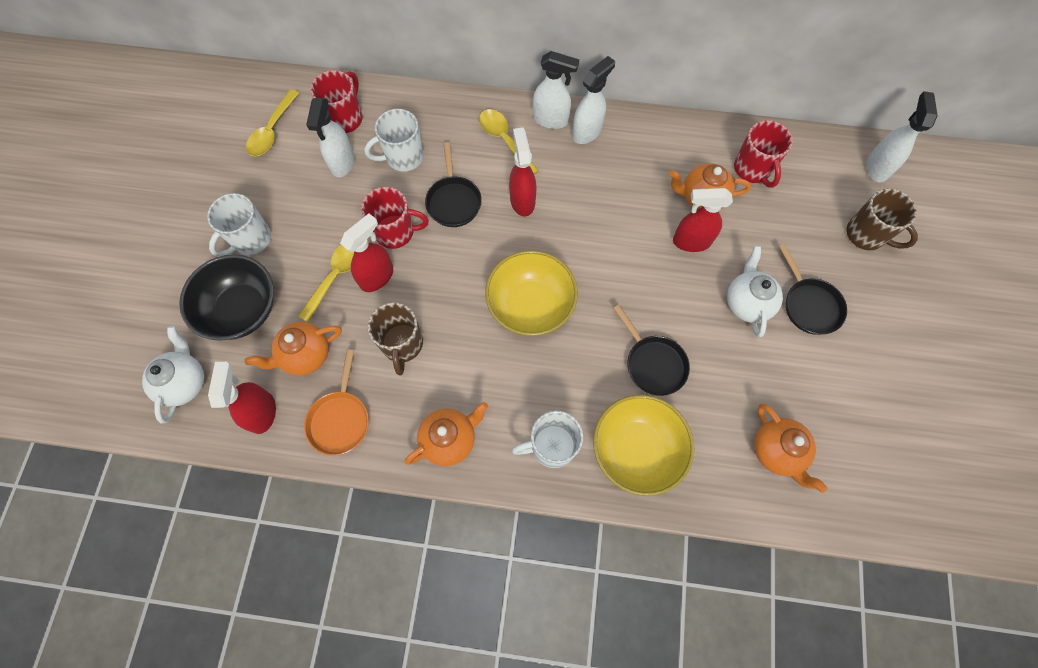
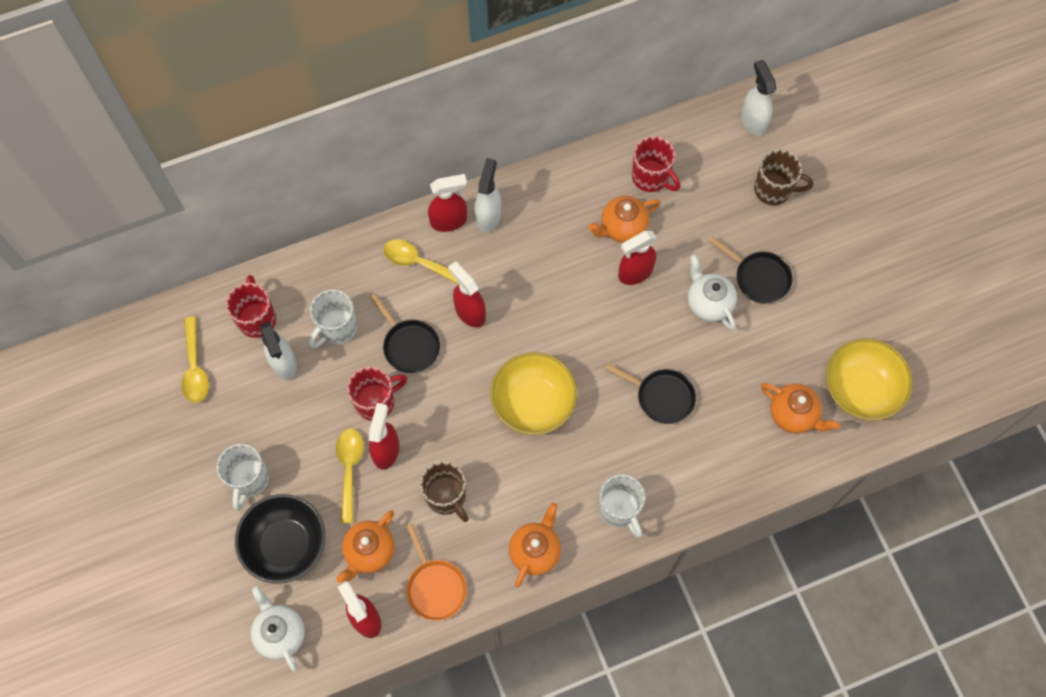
camera: 30 degrees left, 0 degrees up
white mug [512,411,583,468] -> white mug turned 75 degrees counterclockwise [599,474,645,538]
white spray bottle [533,51,579,129] -> red spray bottle [428,174,467,232]
yellow bowl [593,395,694,496] -> yellow bowl moved to [826,338,913,421]

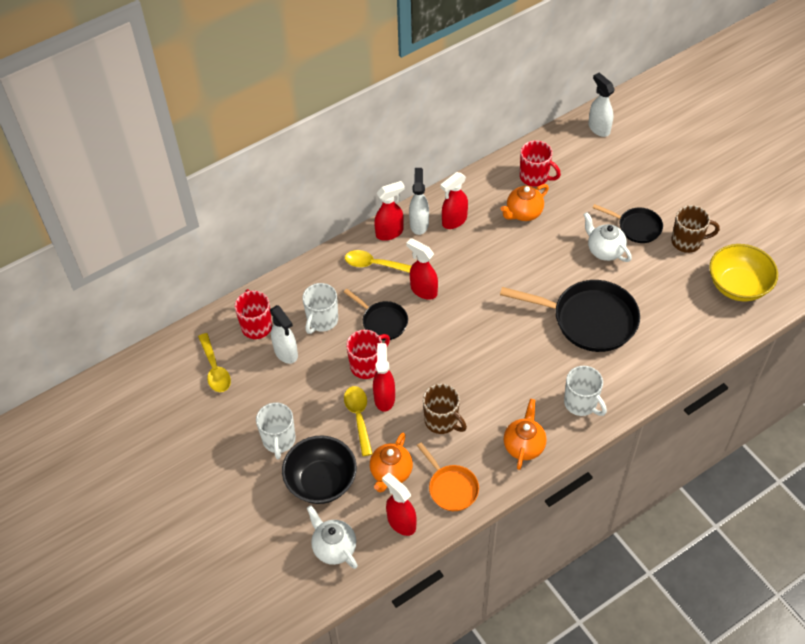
camera: 10 degrees left, 15 degrees down
yellow bowl [491,352,577,435] -> none
black pan [605,363,696,424] -> black pan [500,280,640,352], size x1.83
red spray bottle [618,231,657,285] -> red spray bottle moved to [441,172,468,229]
brown mug [754,149,814,205] -> brown mug moved to [671,205,720,253]
orange teapot [761,383,840,433] -> none

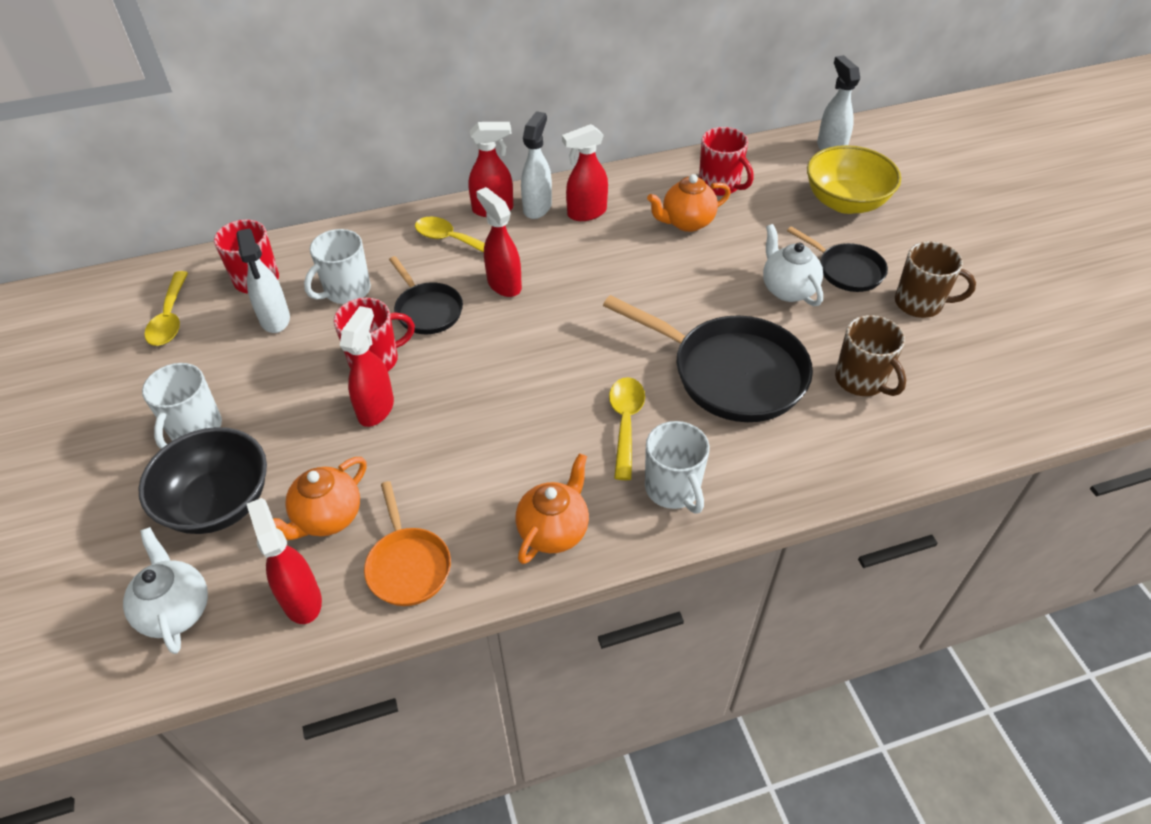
camera: 15 degrees right, 5 degrees down
yellow spoon [344,386,373,456] -> yellow spoon moved to [609,377,645,480]
brown mug [423,384,467,434] -> brown mug moved to [835,315,906,396]
yellow bowl [709,244,778,301] -> yellow bowl moved to [807,145,901,214]

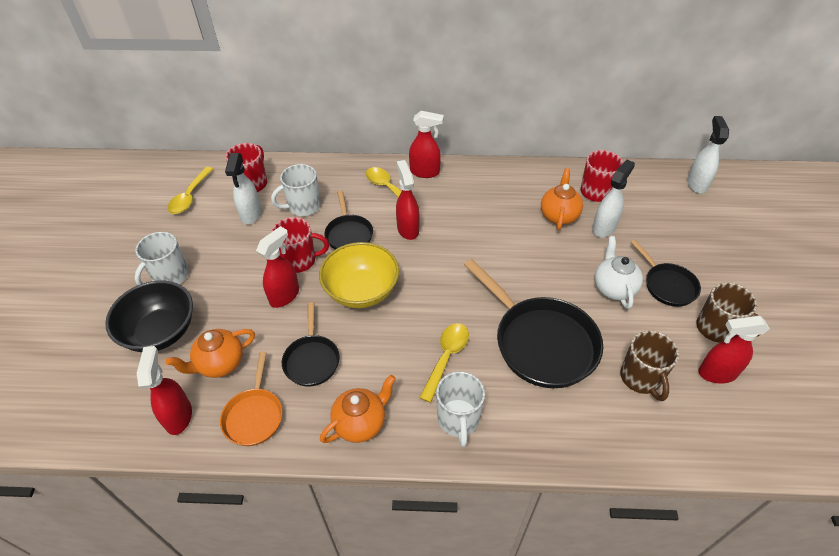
camera: 20 degrees right, 0 degrees up
white teapot [123,527,208,654] -> none
white spray bottle [521,111,552,219] -> white spray bottle moved to [592,160,635,238]
red spray bottle [562,124,608,221] -> red spray bottle moved to [698,316,770,384]
orange teapot [647,174,731,232] -> orange teapot turned 105 degrees clockwise [541,168,583,230]
yellow bowl [807,145,901,214] -> yellow bowl moved to [319,242,399,308]
none -> black pan [282,302,340,386]

